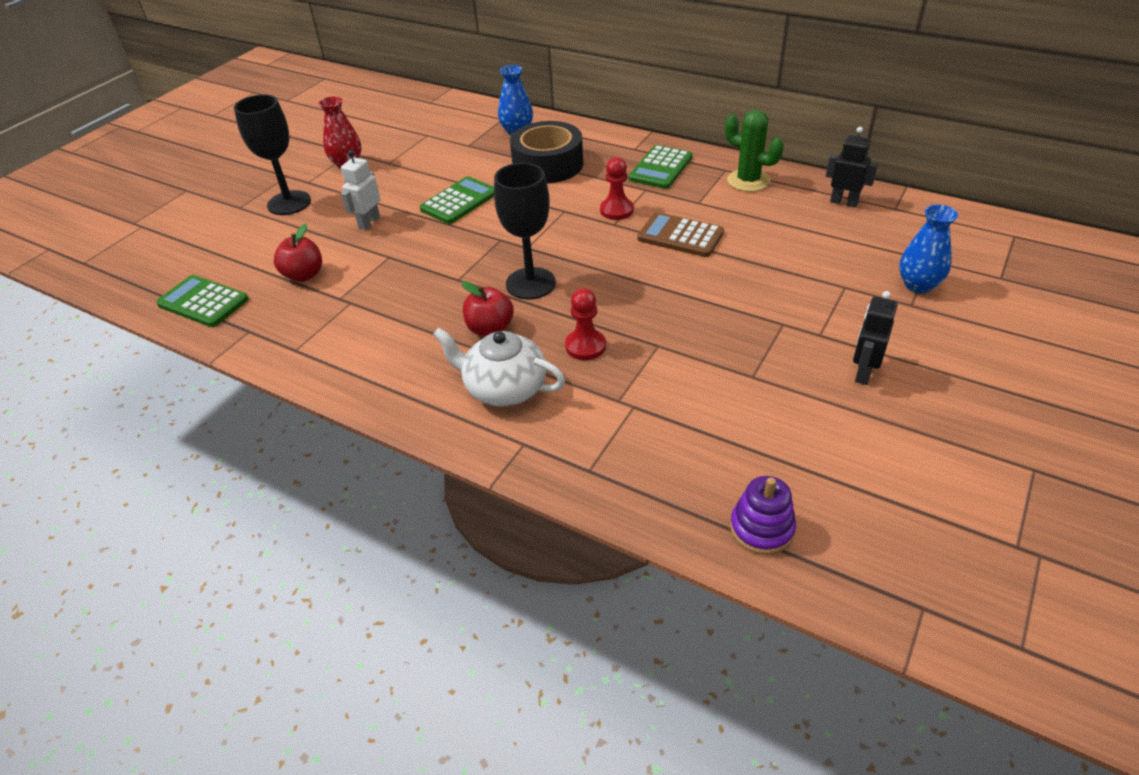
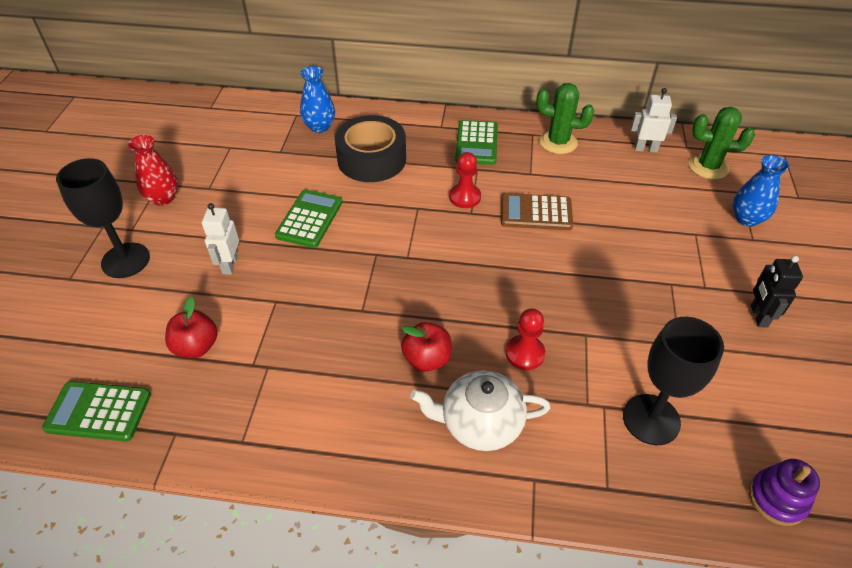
camera: 25 degrees left, 5 degrees up
black goblet [494,163,556,299] -> black goblet moved to [623,317,724,445]
black robot [826,127,878,208] -> white robot [631,88,677,153]
none -> green cactus [689,107,755,179]

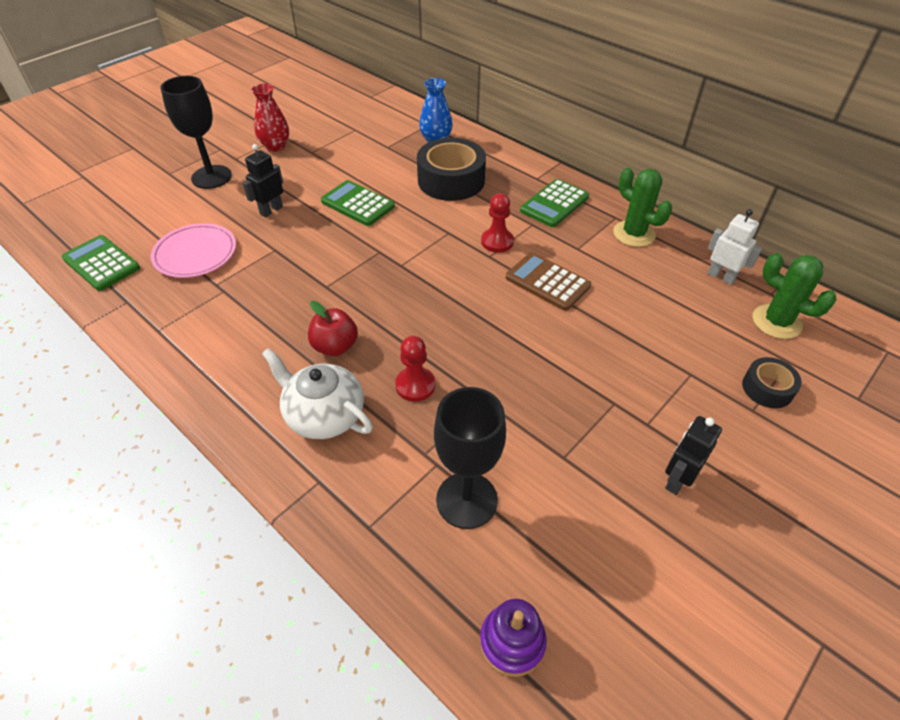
camera: 35 degrees right, 0 degrees up
red apple [165,296,218,358] -> pink plate [151,223,236,278]
white robot [202,203,239,275] -> black robot [243,144,283,217]
green calculator [275,190,343,248] -> green calculator turned 105 degrees counterclockwise [321,180,395,226]
blue vase [733,155,789,227] -> black tape [742,357,802,408]

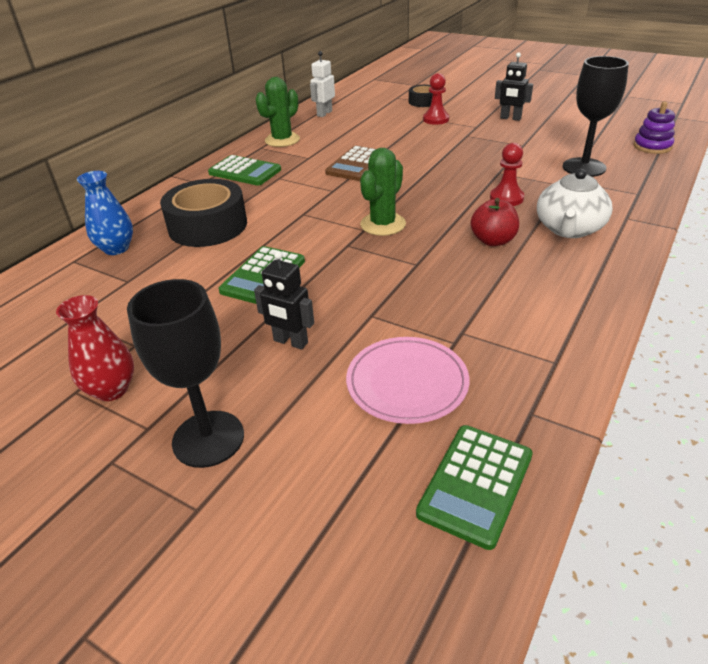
camera: 100 degrees left, 10 degrees down
red pawn [481,193,514,253] -> red pawn moved to [423,73,449,125]
green cactus [753,253,837,339] -> green cactus moved to [360,148,406,236]

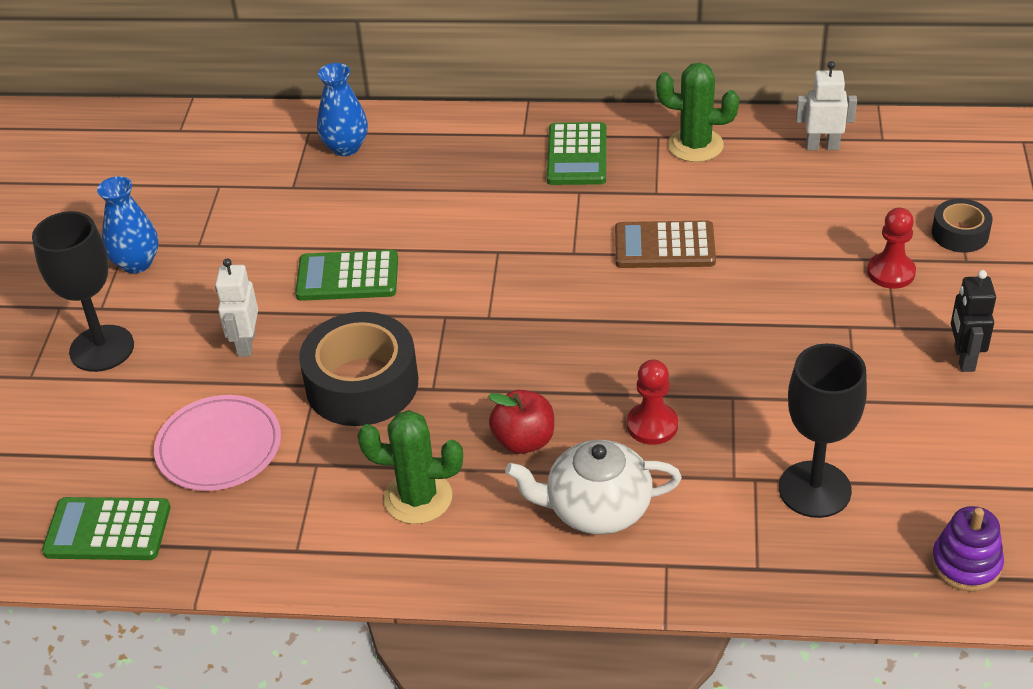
camera: 65 degrees right, 5 degrees up
red vase [56,295,134,401] -> blue vase [97,176,158,273]
black tape [160,179,247,247] -> black tape moved to [299,312,418,426]
black robot [254,251,314,350] -> white robot [215,259,258,357]
green cactus [360,148,406,236] -> green cactus moved to [357,410,463,524]

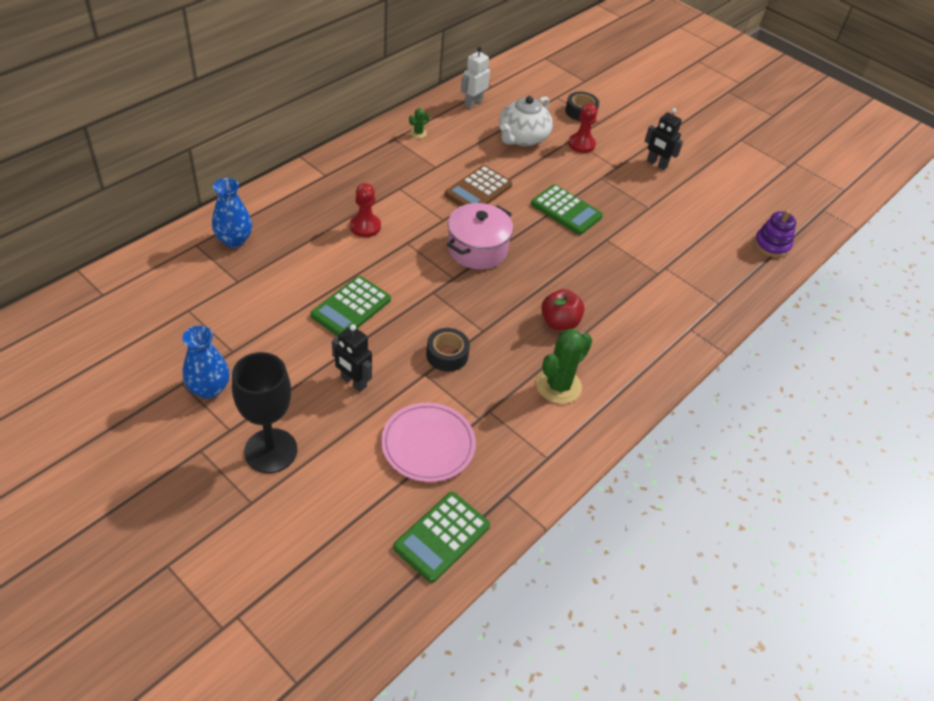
camera: 60 degrees left, 5 degrees up
white robot [215,259,258,357] -> black robot [332,324,372,392]
black tape [299,312,418,426] -> black tape [426,328,470,372], size x0.53
white teapot [505,440,682,535] -> white teapot moved to [499,96,553,146]
green calculator [547,122,606,185] -> green calculator moved to [531,184,603,235]
red pawn [627,359,678,445] -> red pawn moved to [350,183,381,237]
green cactus [656,63,739,162] -> green cactus [409,108,430,138], size x0.46
black goblet [779,343,867,518] -> none
none -> pink pot [447,203,513,269]

